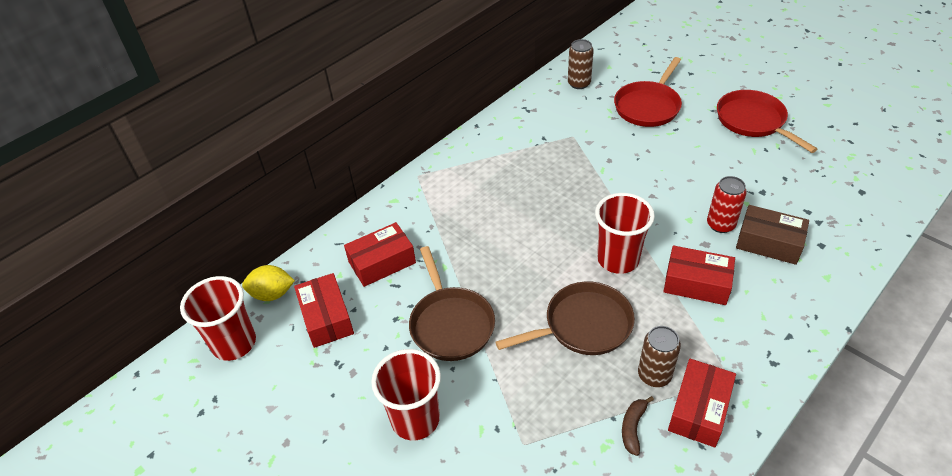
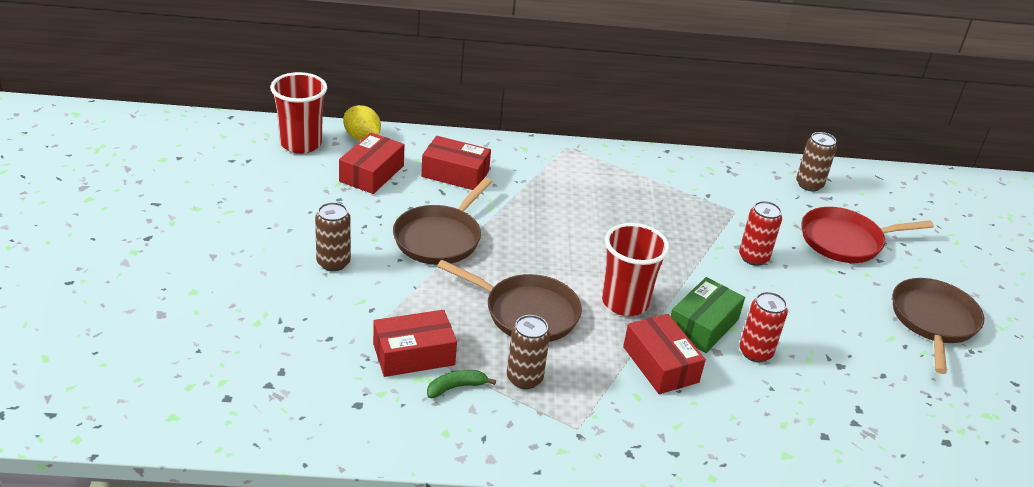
camera: 40 degrees right, 10 degrees down
red cup [371,349,441,440] -> brown can [315,202,351,271]
brown banana [622,396,654,456] -> green banana [427,370,496,398]
red box [668,359,736,448] -> red box moved to [373,310,457,377]
red pan [717,90,817,153] -> brown pan [892,278,984,374]
brown box [736,205,809,265] -> none
none -> green box [671,277,745,353]
none -> red can [739,201,782,266]

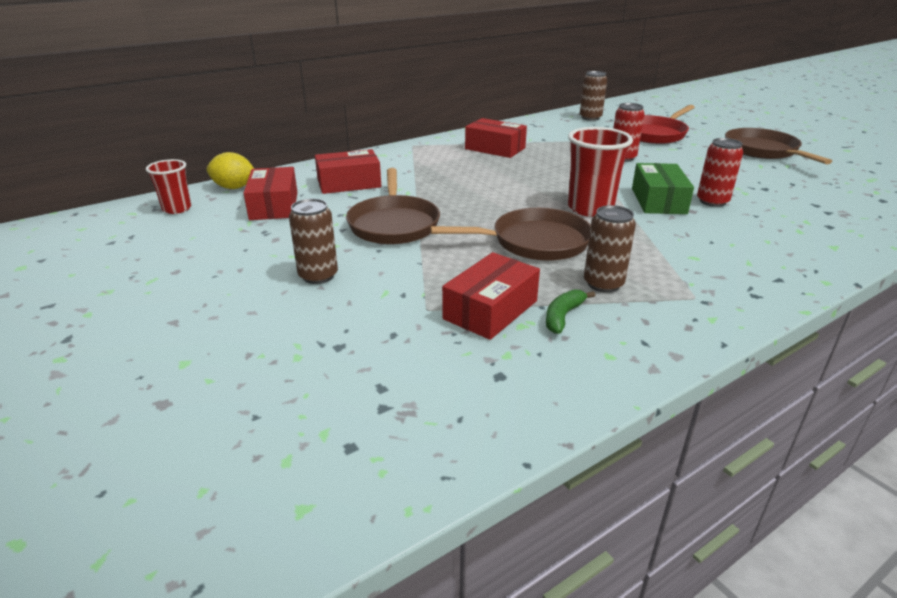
camera: 30 degrees left, 5 degrees down
red cup [270,72,327,154] -> red cup [146,159,191,214], size x0.61
red box [623,314,706,394] -> red box moved to [465,118,527,158]

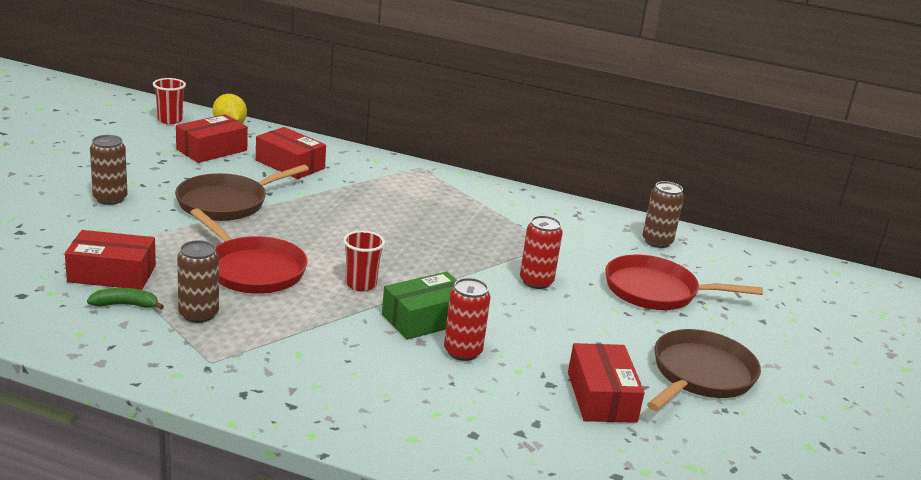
camera: 50 degrees right, 5 degrees down
brown pan [430,208,591,261] -> red pan [190,208,308,294]
red box [465,118,527,158] -> red box moved to [568,343,645,423]
red cup [568,127,633,217] -> red cup [343,230,385,291], size x0.61

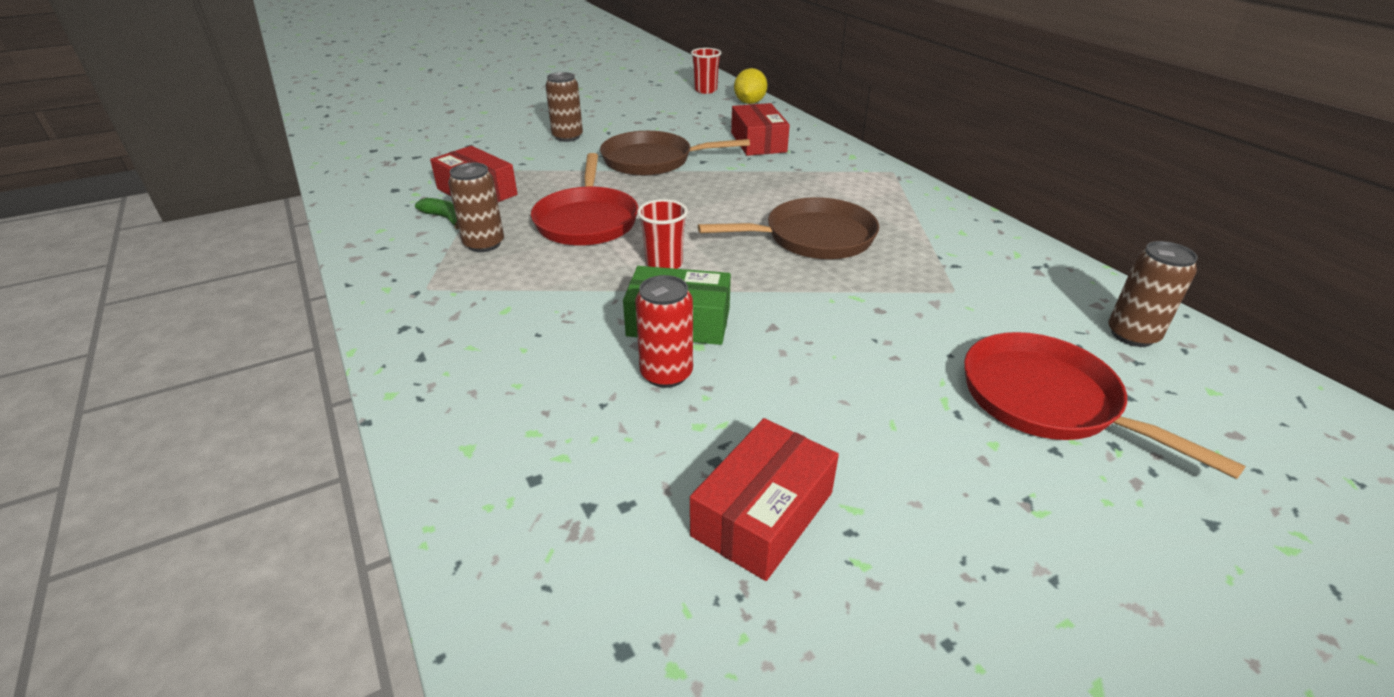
camera: 45 degrees right, 10 degrees up
red box [176,114,248,163] -> none
red can [520,216,563,289] -> none
brown pan [647,329,761,411] -> brown pan moved to [698,197,879,259]

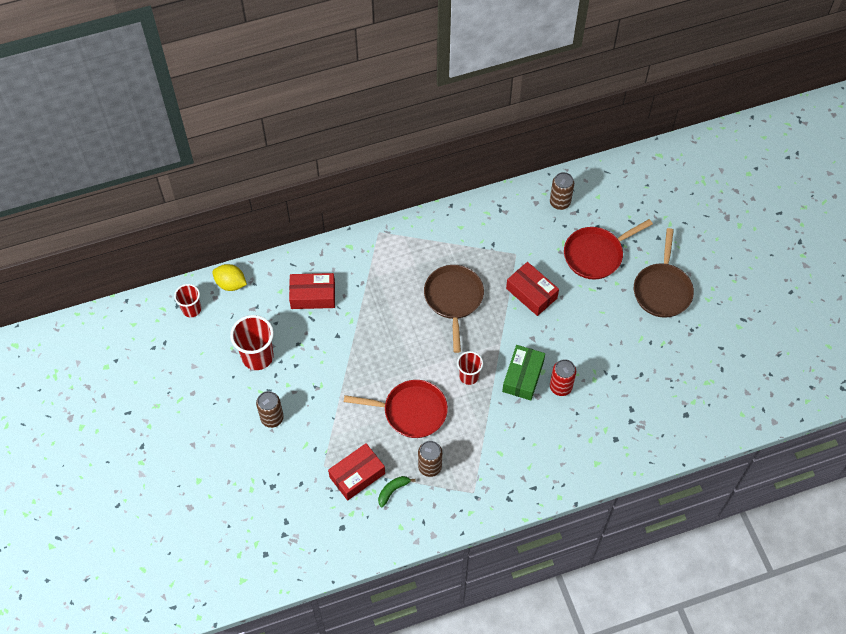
camera: 80 degrees left, 25 degrees up
brown pan [600,131,750,176] -> brown pan moved to [634,228,694,318]
red box [690,418,839,581] -> red box moved to [506,262,559,316]
none -> red cup [230,315,274,370]

